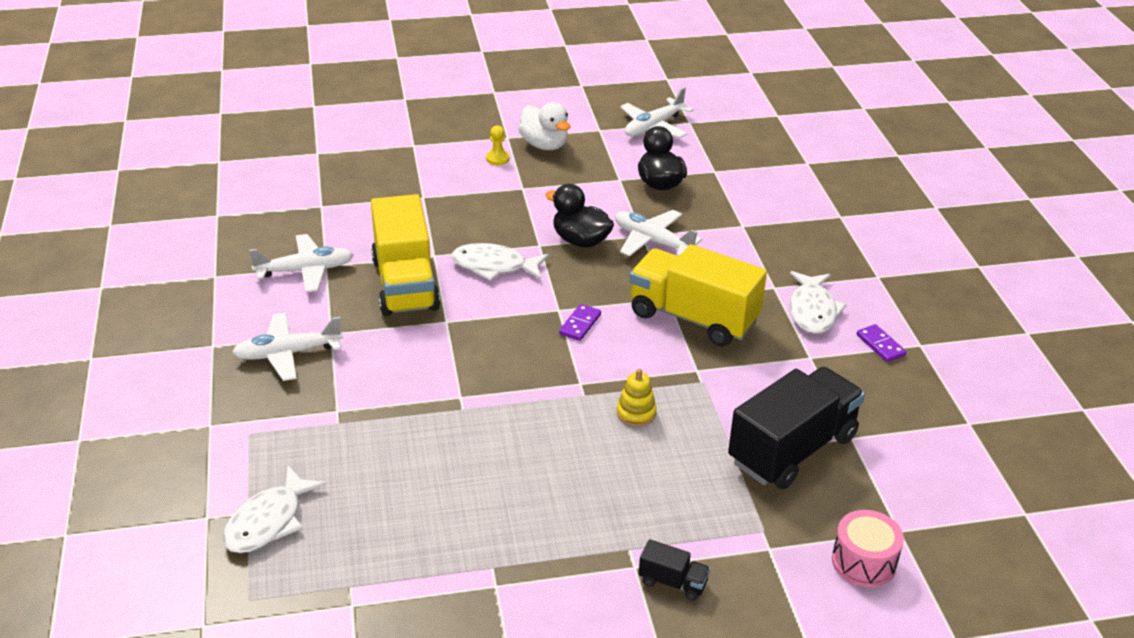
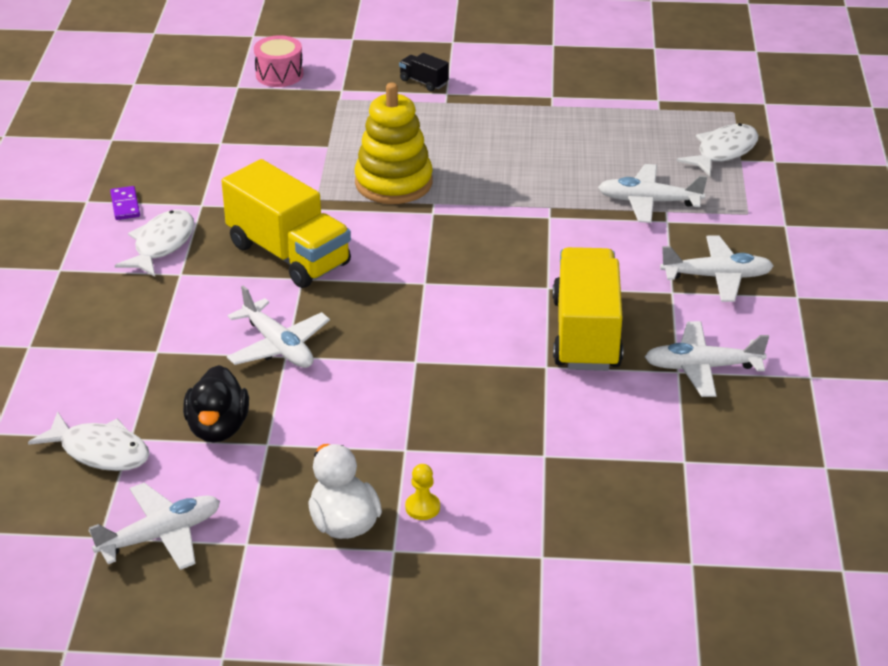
camera: 165 degrees left, 0 degrees up
white fish [451,243,549,281] -> white fish moved to [28,411,150,471]
black duck [546,184,614,248] -> none
purple domino [559,304,601,341] -> none
yellow stacking toy [617,369,657,427] -> yellow stacking toy [355,83,433,204], size x2.14
black truck [728,367,865,489] -> none
none -> white plane [598,164,707,223]

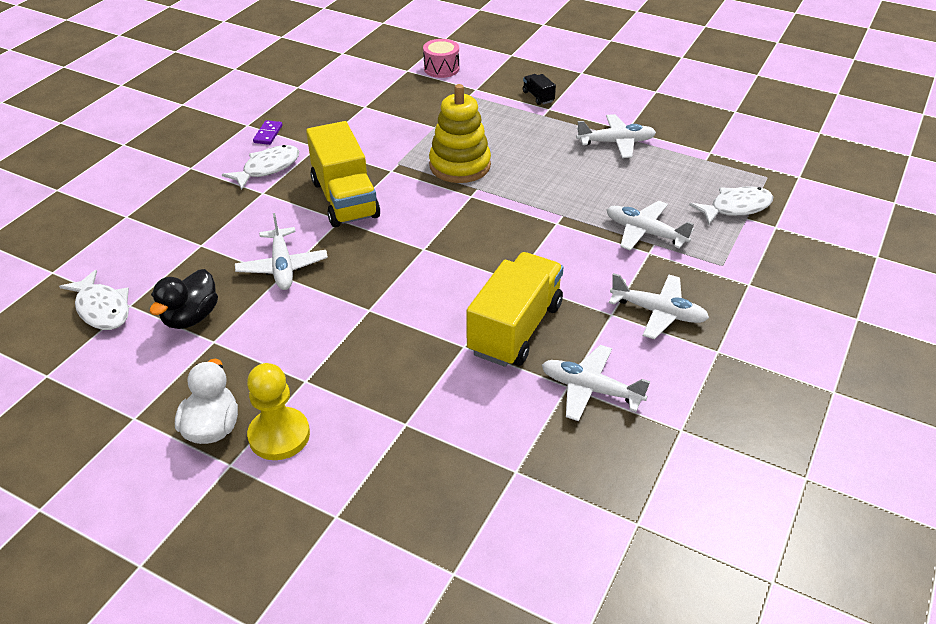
camera: 25 degrees right, 5 degrees up
white plane [89,483,220,570] -> white plane moved to [576,114,656,158]
yellow pawn [405,464,440,520] -> yellow pawn [247,363,310,460], size x2.02

